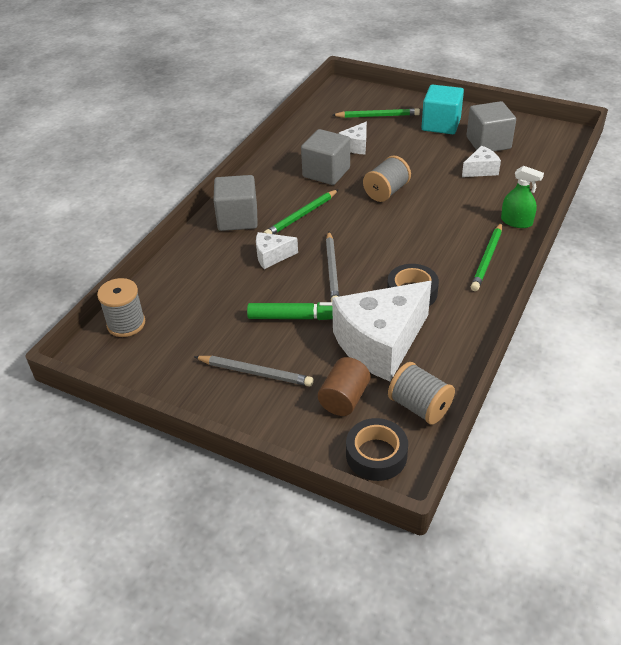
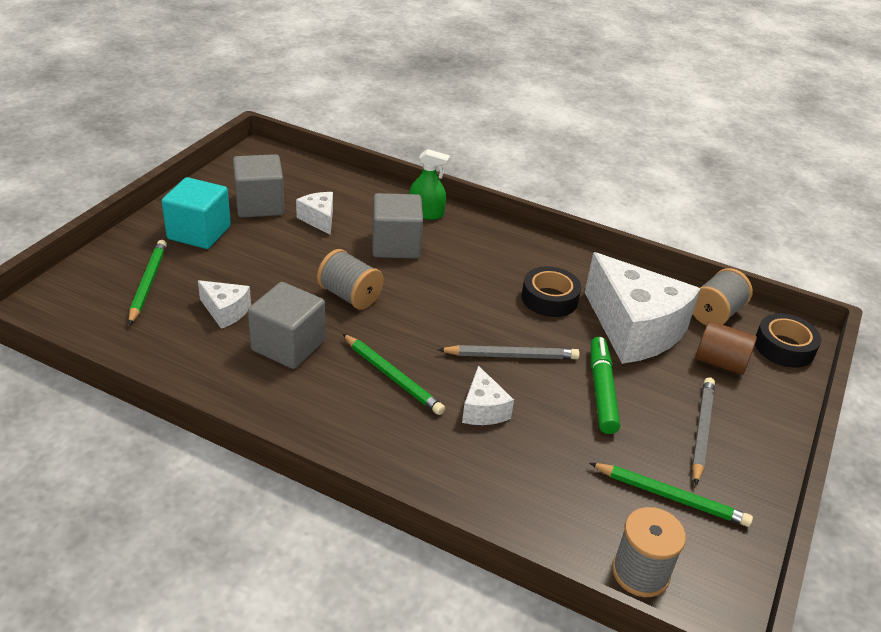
camera: 95 degrees left, 5 degrees down
grey cube [213,175,258,231] -> grey cube moved to [372,193,423,259]
green pencil [471,222,502,291] -> green pencil moved to [590,463,753,527]
green spray bottle [501,166,544,228] -> green spray bottle turned 75 degrees clockwise [409,149,450,220]

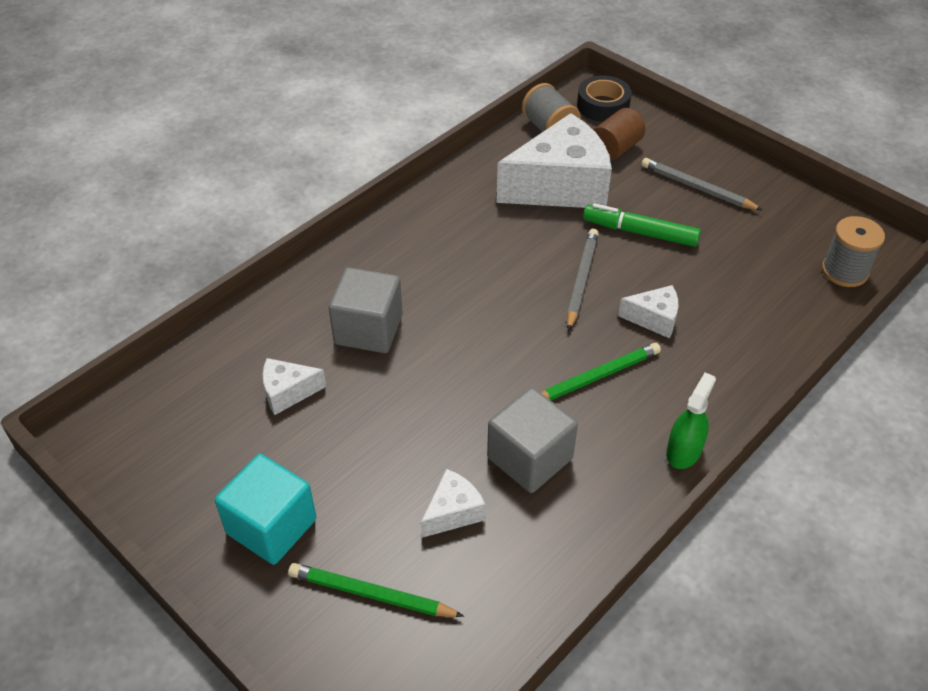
camera: 70 degrees left, 10 degrees up
grey cube [233,154,285,218] -> none
grey spool [317,249,384,310] -> none
green spray bottle [409,149,450,220] -> green spray bottle moved to [666,372,716,469]
black tape [522,267,581,317] -> none
green pencil [590,463,753,527] -> none

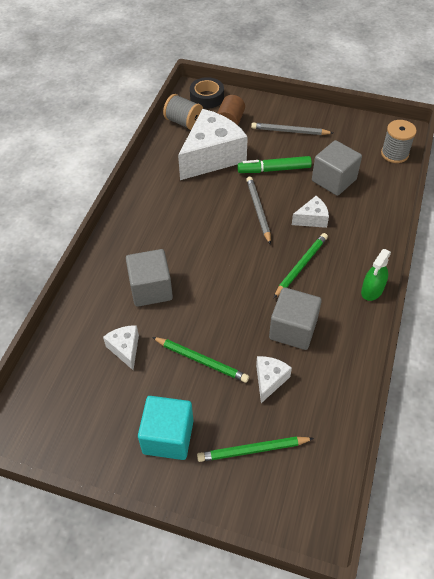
camera: 25 degrees left, 5 degrees up
white cheese [262,358,326,415] -> white cheese turned 105 degrees clockwise [103,325,139,370]
green spray bottle [666,372,716,469] -> green spray bottle turned 150 degrees counterclockwise [361,249,391,301]
none -> green pencil [152,337,249,383]
none -> grey cube [312,140,362,196]

